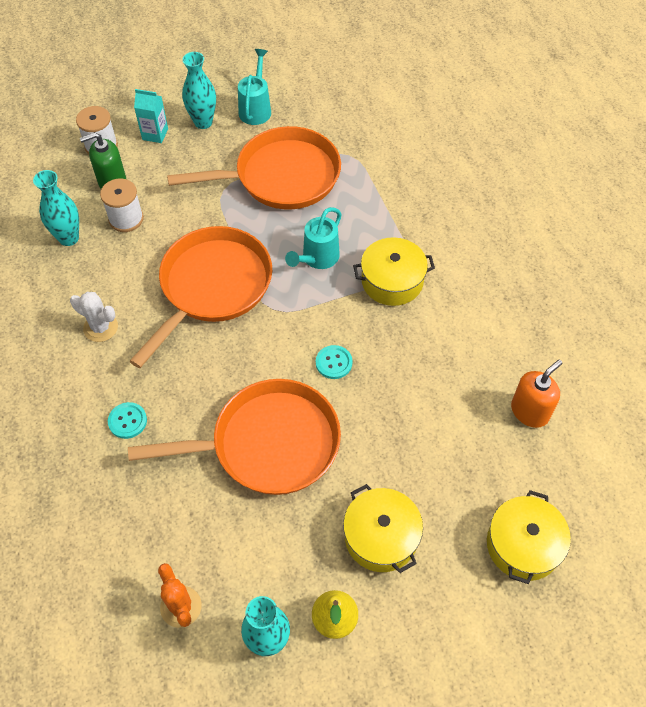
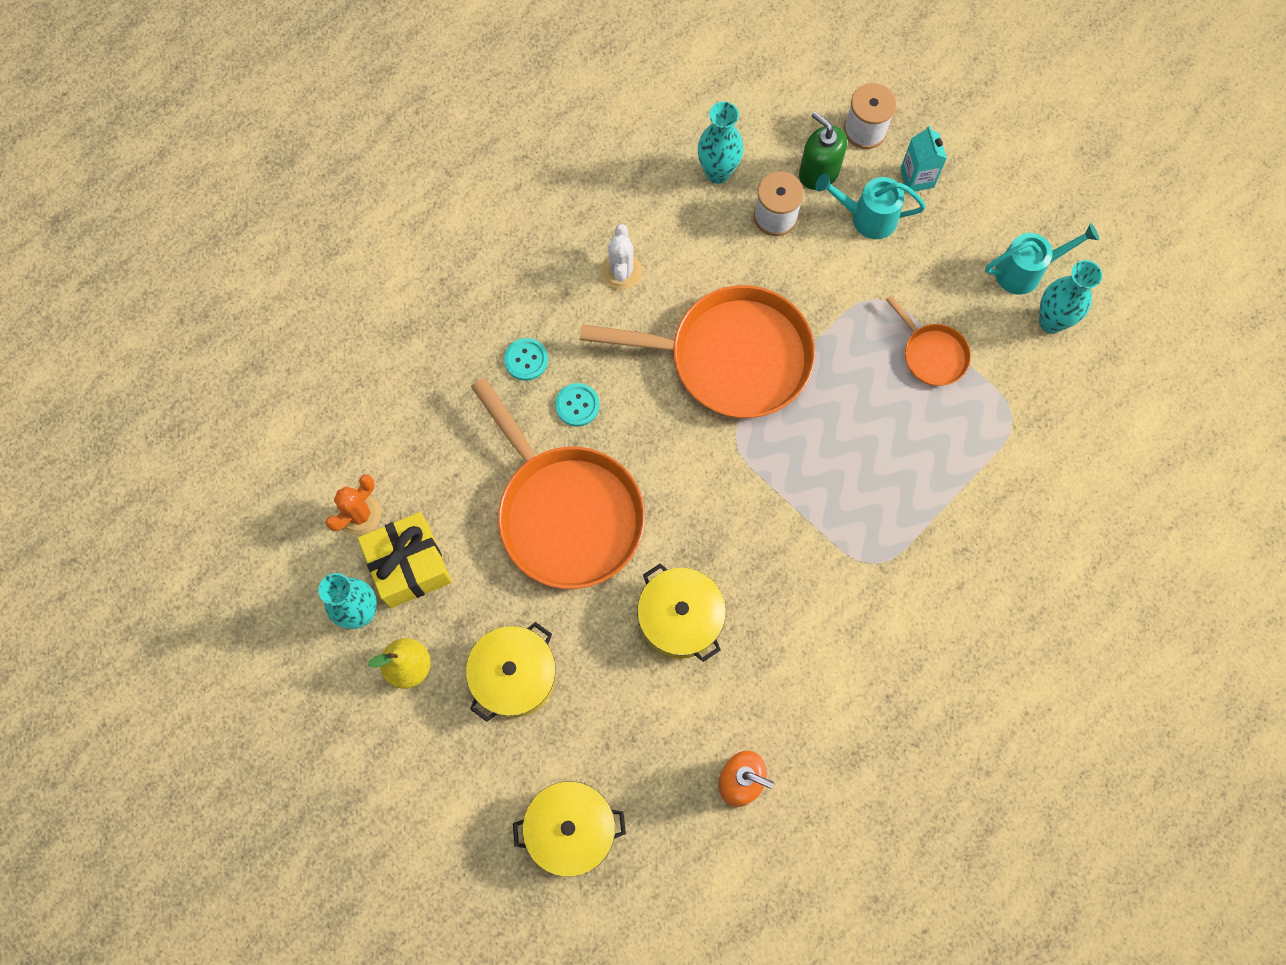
camera: 65 degrees right, 15 degrees up
orange pan [167,126,341,210] -> orange pan [886,295,971,386], size x0.47
turquoise vase [182,52,216,129] -> turquoise vase moved to [1039,260,1103,333]
turquoise watering can [285,207,342,269] -> turquoise watering can moved to [815,174,926,239]
turquoise button [316,345,353,379] -> turquoise button moved to [555,383,600,427]
yellow pot [353,237,435,306] -> yellow pot moved to [637,563,726,662]
none -> yellow gift [358,512,452,608]

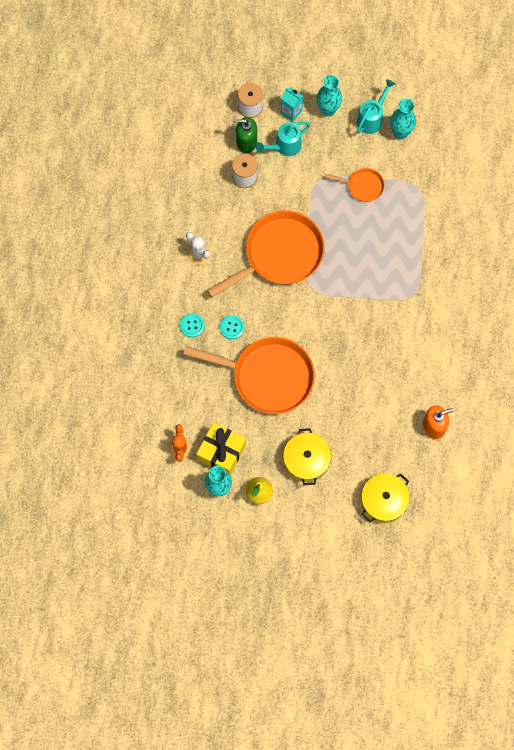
camera: 40 degrees left, 0 degrees up
yellow pot [637,563,726,662] -> none
turquoise vase [698,102,743,184] -> turquoise vase moved to [317,75,342,116]

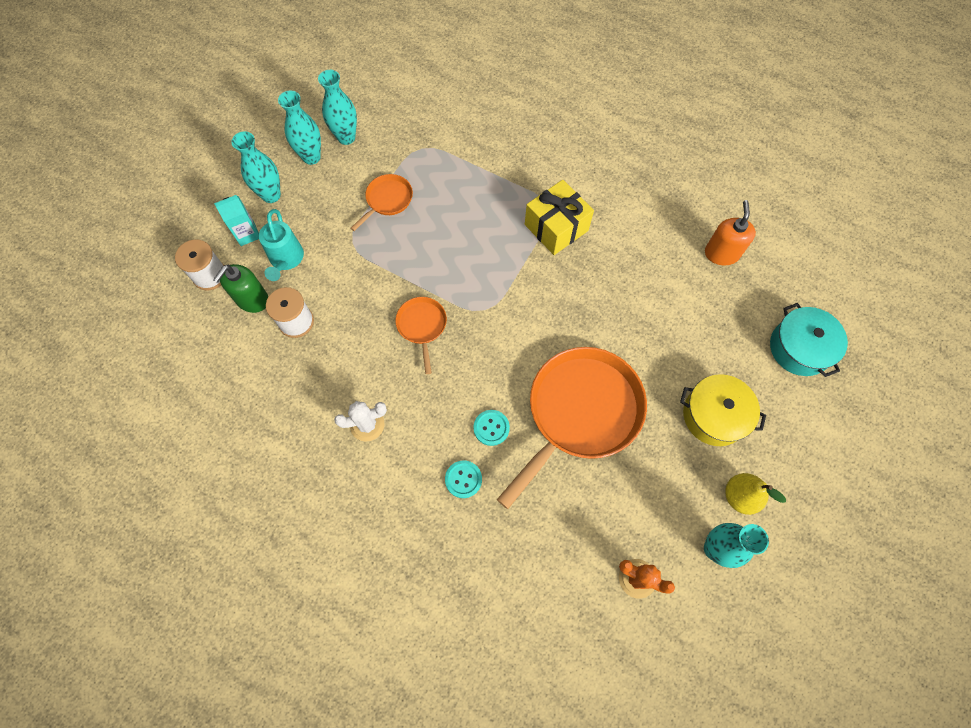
camera: 65 degrees left, 5 degrees down
yellow gift [196,422,246,475] -> yellow gift moved to [525,180,594,255]
orange pan [207,210,324,298] -> orange pan [395,297,447,374], size x0.47
turquoise watering can [357,79,395,134] -> turquoise vase [278,91,321,165]
yellow pot [361,473,410,523] -> turquoise pot [770,303,848,377]

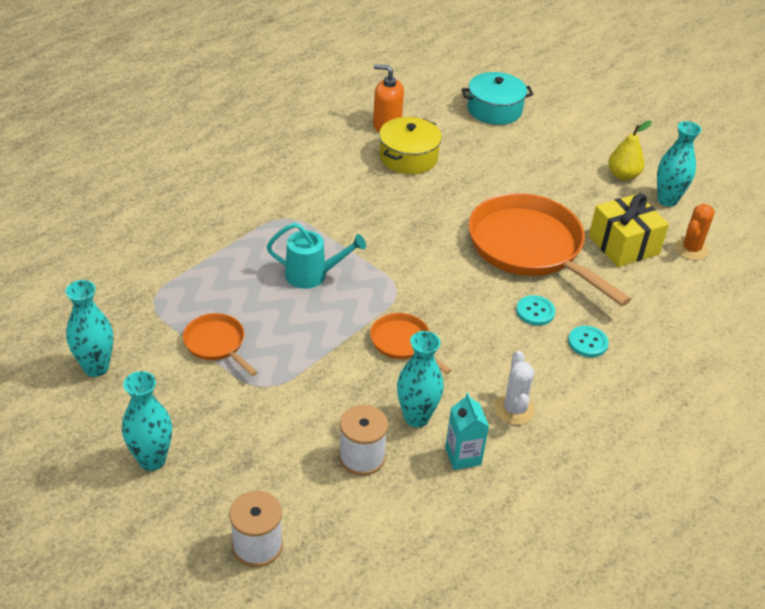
camera: 80 degrees left, 25 degrees down
green soap dispenser [213,264,268,313] -> none
turquoise carton [214,195,259,246] -> turquoise carton moved to [445,393,489,470]
turquoise watering can [259,209,304,281] -> turquoise watering can moved to [266,223,366,289]
turquoise vase [278,91,321,165] -> turquoise vase moved to [397,331,444,428]
orange pan [395,297,447,374] -> orange pan turned 45 degrees clockwise [370,313,451,374]
yellow gift [525,180,594,255] -> yellow gift moved to [589,193,669,267]
yellow pot [680,374,766,446] -> yellow pot moved to [379,117,442,174]

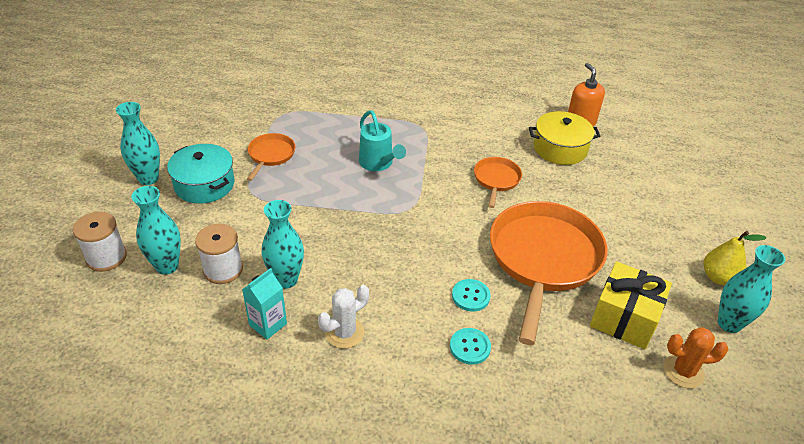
camera: 55 degrees right, 0 degrees up
turquoise vase [65,280,114,377] -> turquoise vase moved to [132,186,181,275]
orange pan [370,313,451,374] -> orange pan moved to [474,157,522,208]
turquoise pot [461,72,533,125] -> turquoise pot moved to [167,144,235,204]

